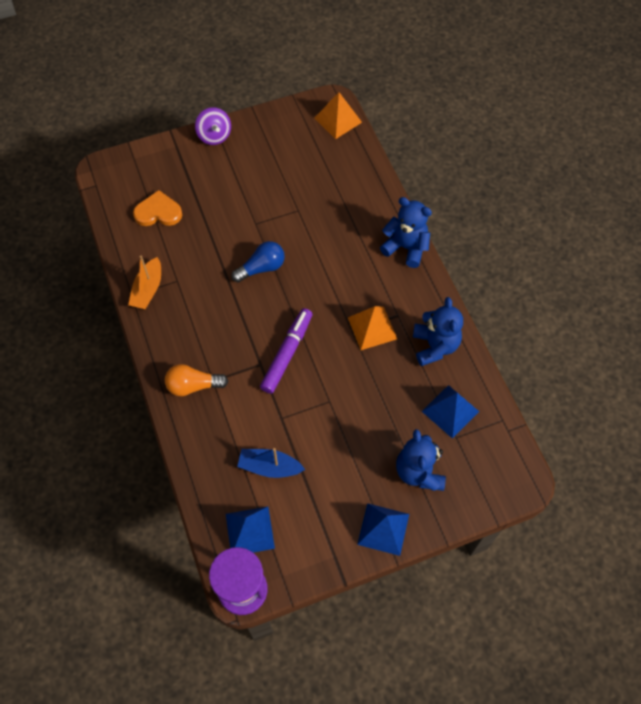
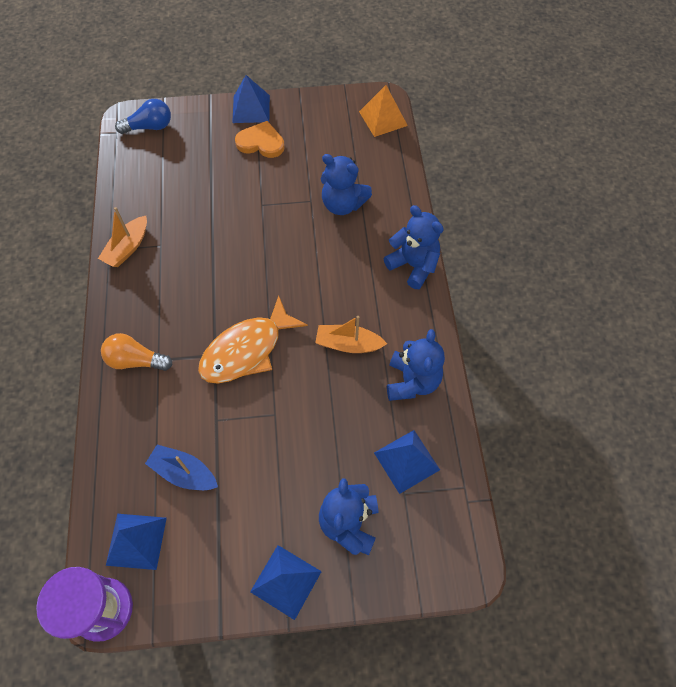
camera: 15 degrees right, 0 degrees up
orange heart [133,190,182,226] -> orange heart moved to [235,121,285,158]
purple spinning top [195,107,231,145] -> blue pyramid [232,75,270,123]
blue light bulb [231,241,285,283] -> blue light bulb moved to [115,99,171,134]
purple marker [260,308,313,394] -> orange fish [198,296,308,383]
orange pyramid [348,306,397,350] -> orange boat [315,316,387,353]
none -> blue teddy bear [321,154,372,215]

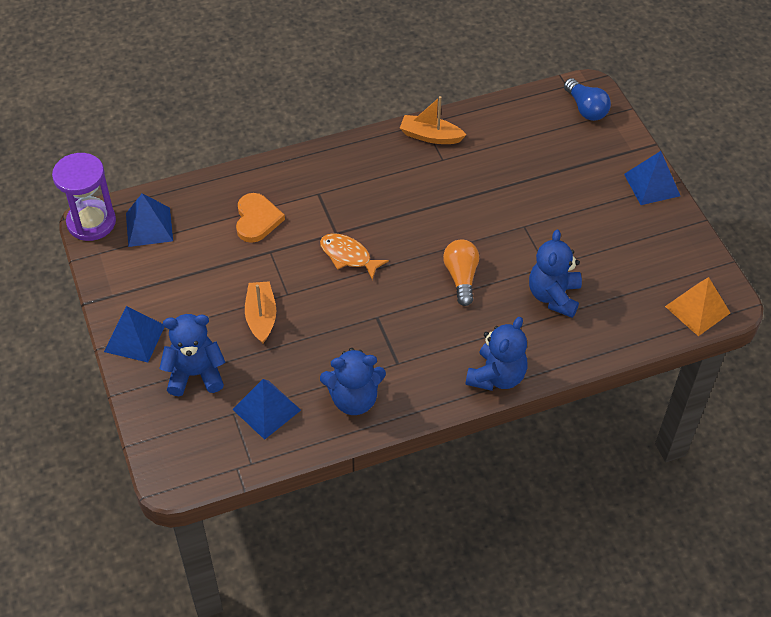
camera: 75 degrees right, 10 degrees down
orange light bulb [101,333,173,371] -> orange light bulb moved to [443,239,479,306]
blue boat [145,444,218,490] -> none
orange fish [198,296,308,383] -> orange fish [320,233,389,280], size x0.62
orange heart [235,121,285,158] -> orange heart moved to [236,193,285,243]
orange boat [315,316,387,353] -> orange boat moved to [245,281,276,344]

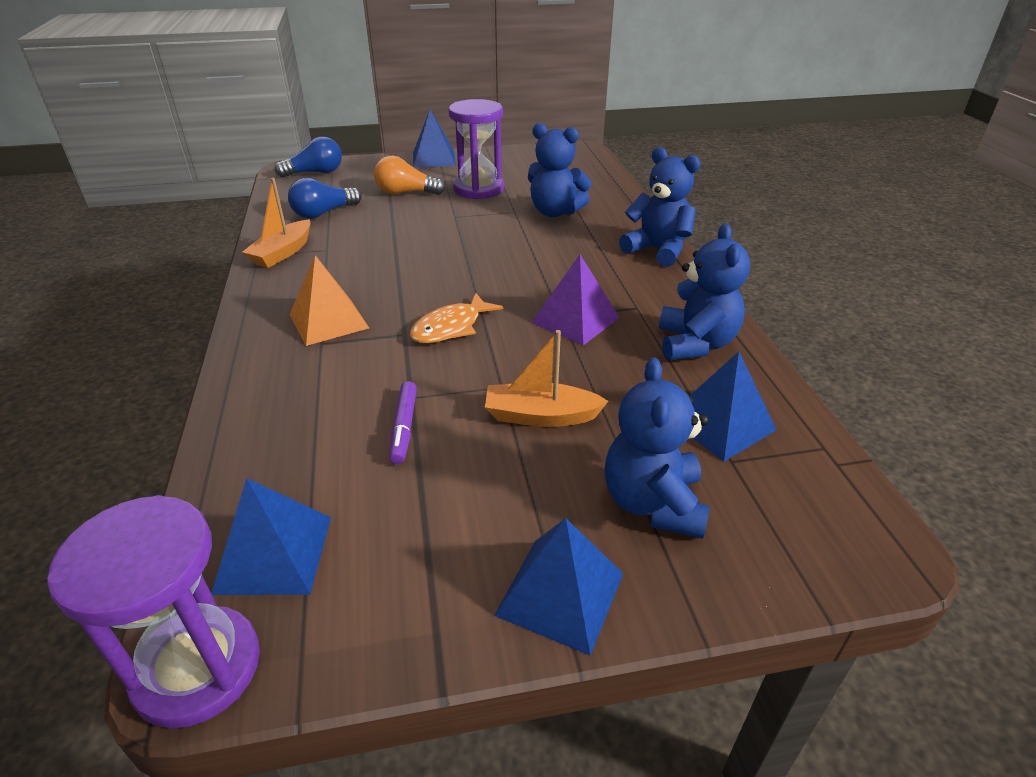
camera: 80 degrees left, 15 degrees down
orange heart [236,193,285,243] -> none
orange light bulb [443,239,479,306] -> orange light bulb moved to [374,156,446,195]
orange pyramid [665,277,730,336] -> orange pyramid moved to [290,255,369,346]
none -> blue light bulb [288,178,362,218]
none -> purple marker [389,381,417,464]
none -> purple hourglass [449,99,504,199]
none -> purple pyramid [532,254,619,346]

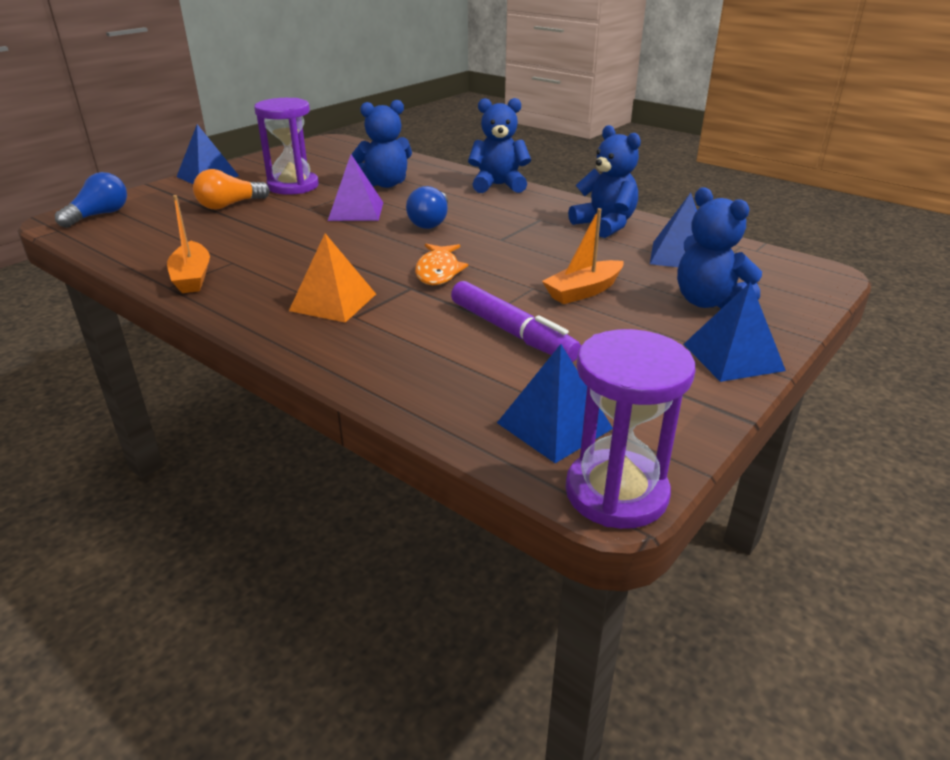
camera: 40 degrees left, 5 degrees down
blue light bulb [288,178,362,218] -> blue light bulb moved to [406,186,448,229]
purple marker [389,381,417,464] -> purple marker [451,281,581,362], size x1.73
purple pyramid [532,254,619,346] -> purple pyramid moved to [328,155,383,221]

